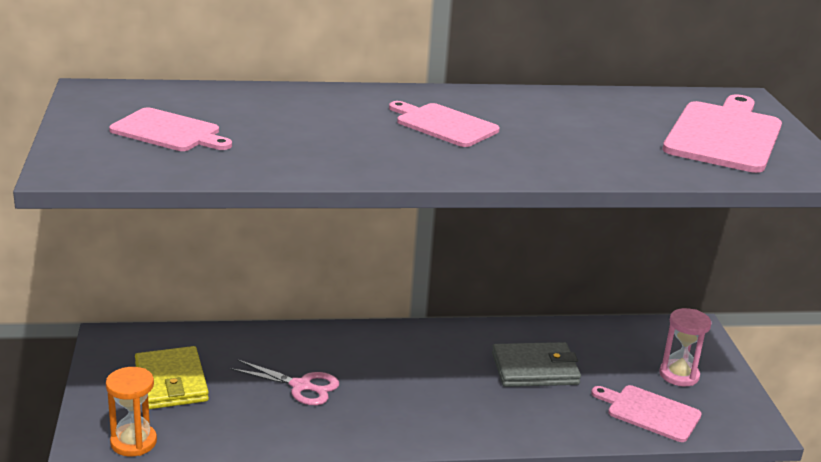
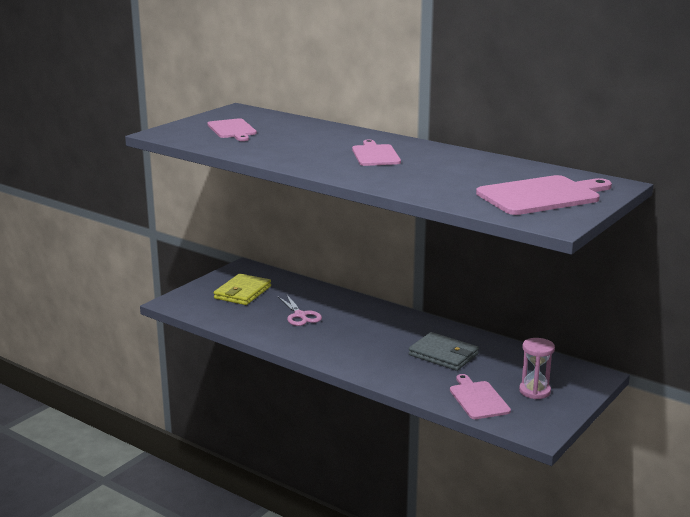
camera: 45 degrees right, 5 degrees down
orange hourglass [106,367,157,456] -> none

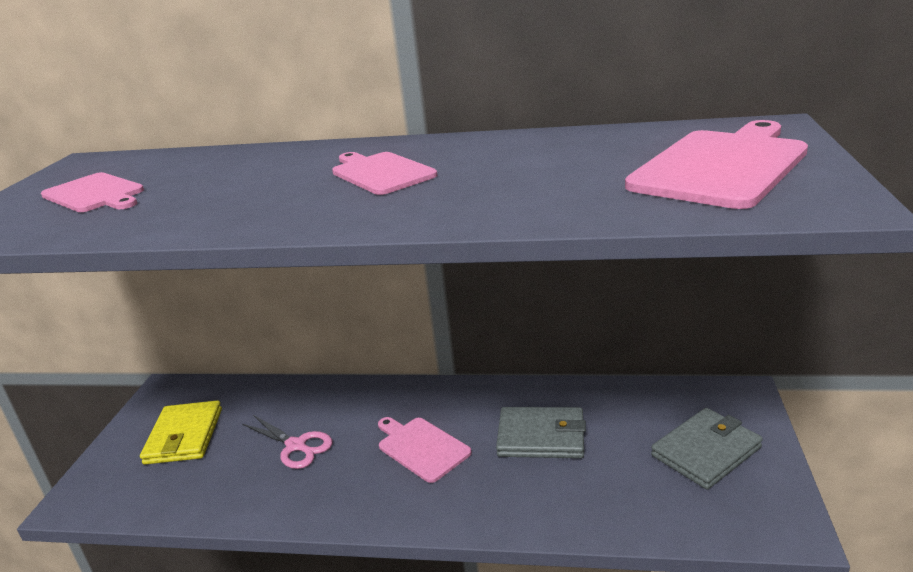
camera: 25 degrees left, 5 degrees up
pink cutting board [450,374,511,419] -> pink cutting board moved to [378,417,472,483]
pink hourglass [519,338,555,399] -> grey wallet [651,408,763,489]

